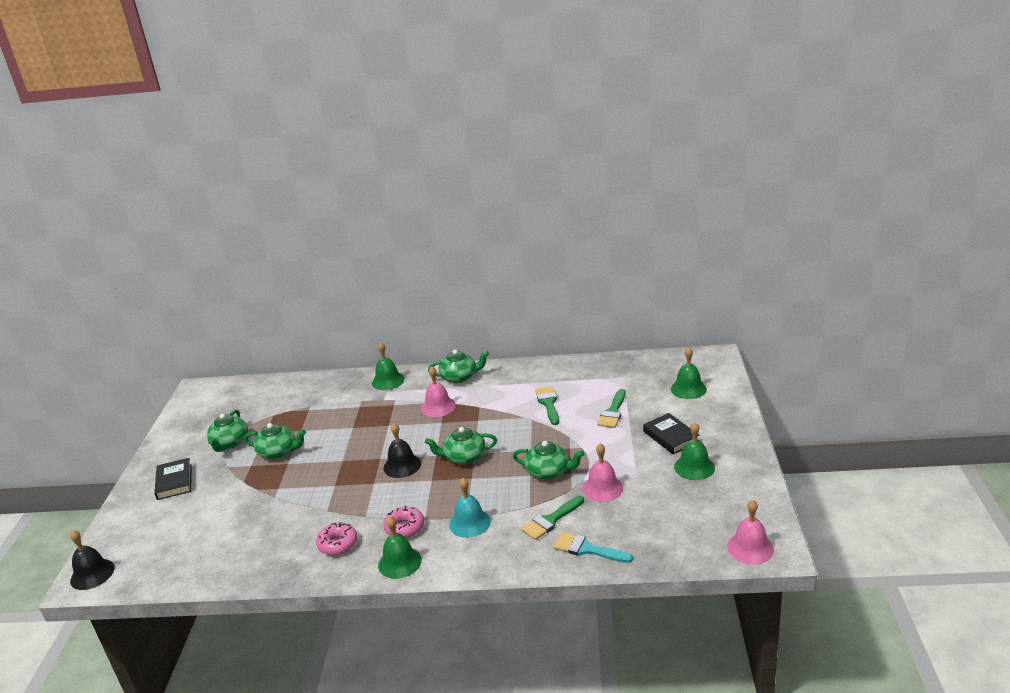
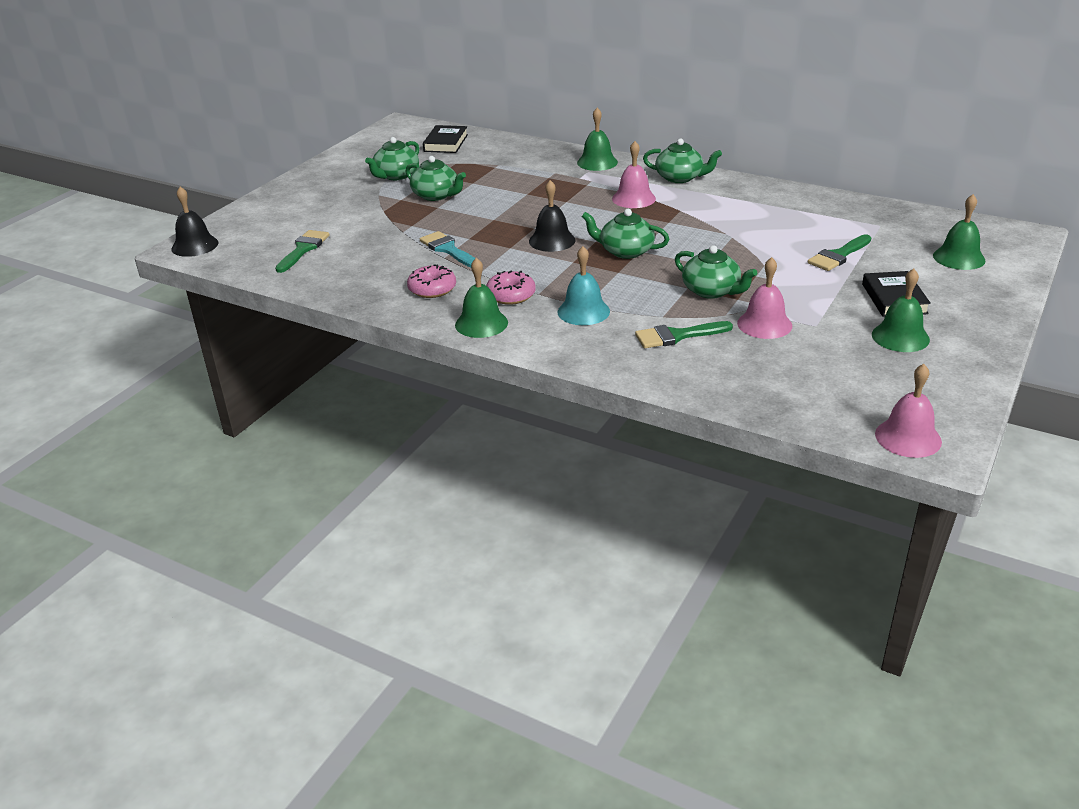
camera: 25 degrees right, 5 degrees up
black book [154,458,192,500] -> black book moved to [423,125,468,153]
green brush [535,386,559,425] -> green brush moved to [275,230,330,273]
turquoise brush [554,532,633,563] -> turquoise brush moved to [420,231,476,267]

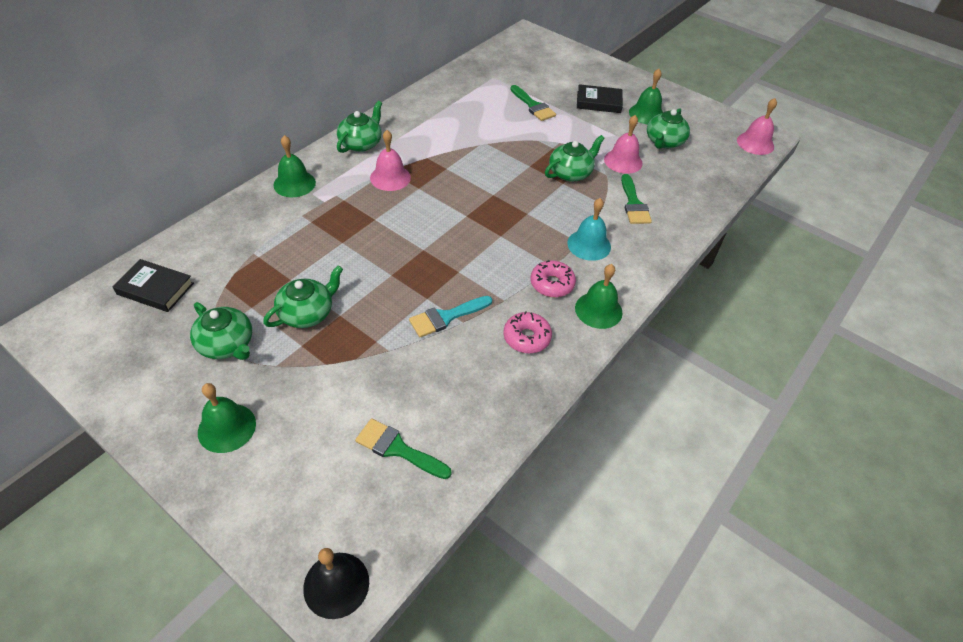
camera: 85 degrees left, 15 degrees up
black bell [529,180,575,252] -> none
green teapot [582,209,669,259] -> green teapot moved to [647,108,690,149]
green bell [933,194,986,270] -> green bell moved to [198,383,256,453]

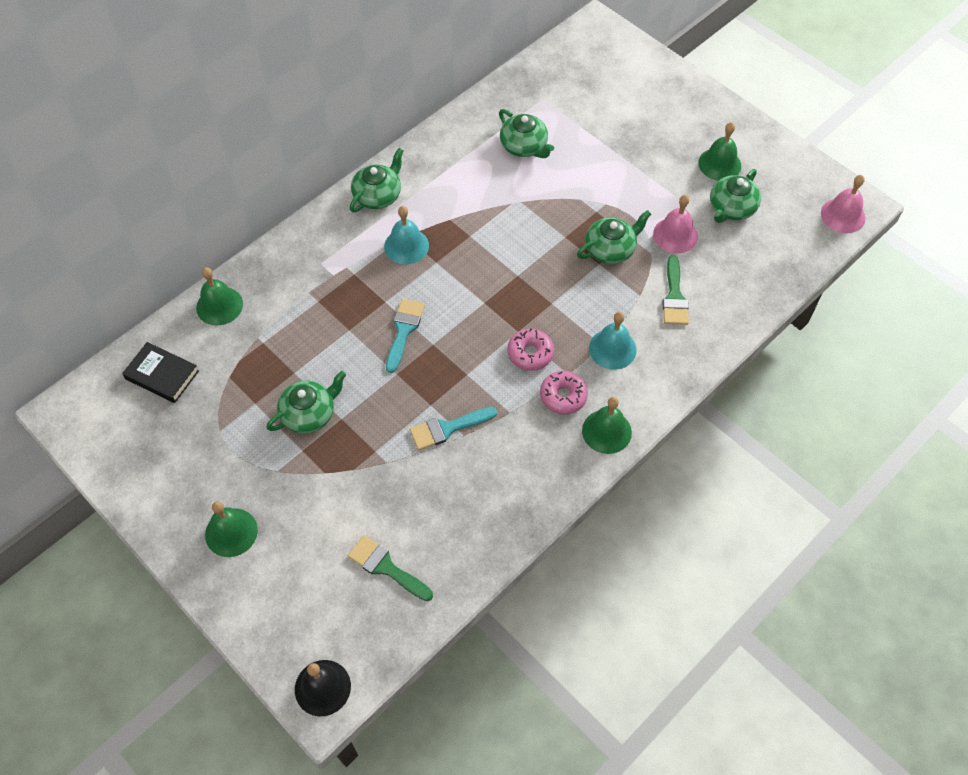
camera: 10 degrees right, 10 degrees up
green teapot [190,302,252,360] -> green teapot moved to [499,109,554,158]
green bell [273,135,316,197] -> green bell moved to [196,267,243,325]
pink bell [370,130,411,191] -> turquoise bell [384,206,429,264]
pink donut [503,311,552,353] -> pink donut moved to [507,328,554,371]
green brush [510,85,556,121] -> none
black book [577,84,623,113] -> none
none -> turquoise brush [386,299,425,373]

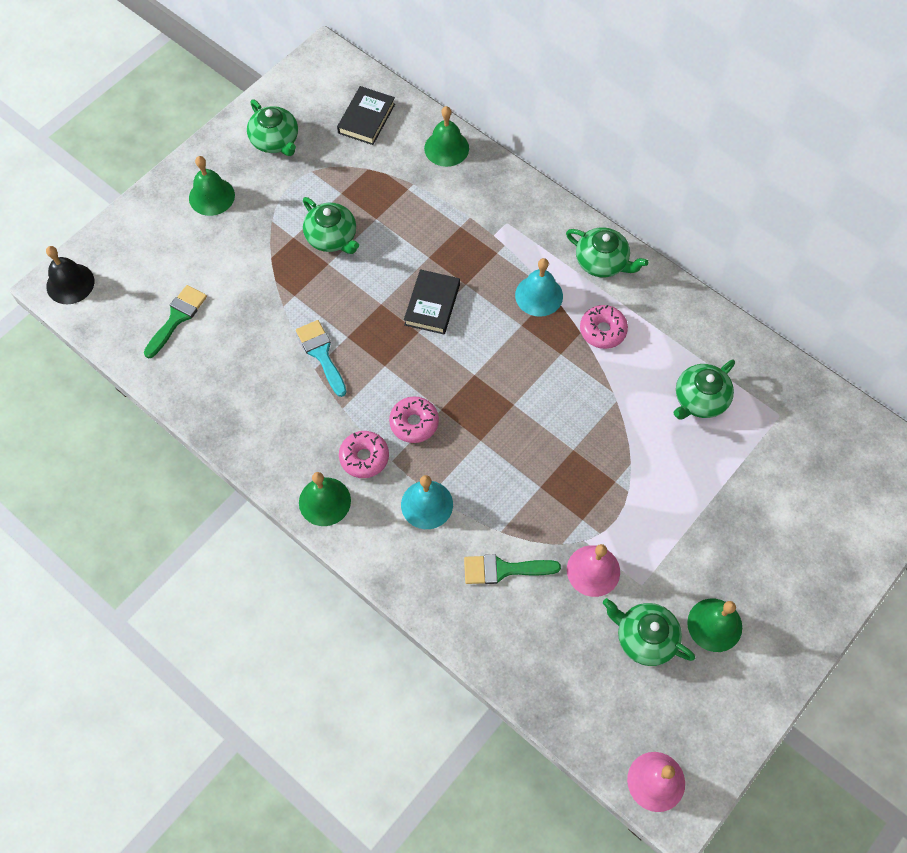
camera: 85 degrees right, 5 degrees up
turquoise brush [386,299,425,373] -> black book [404,269,460,334]
green teapot [577,210,651,264] -> green teapot moved to [247,99,298,156]
none -> pink donut [580,305,628,349]

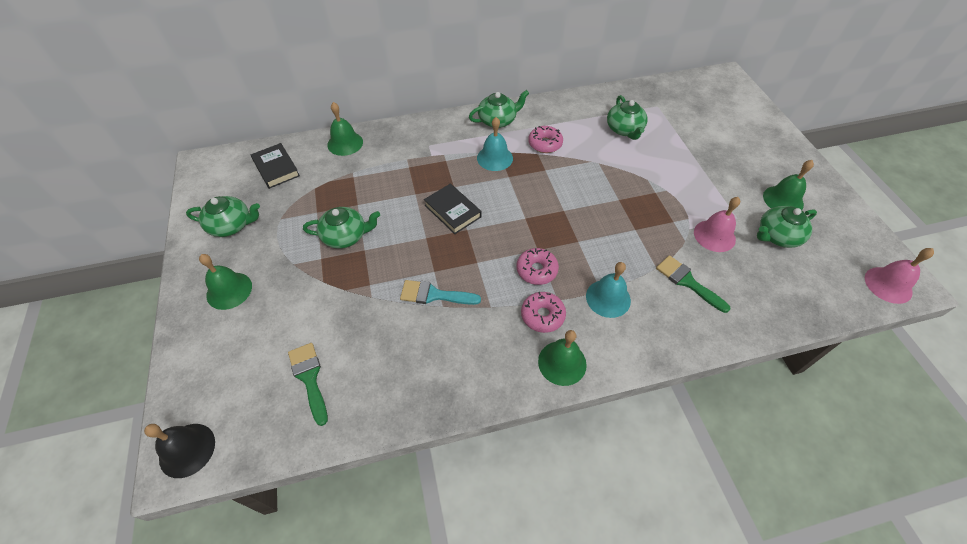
camera: 55 degrees left, 10 degrees down
green brush [464,555,561,584] -> green brush turned 105 degrees clockwise [656,255,730,313]

